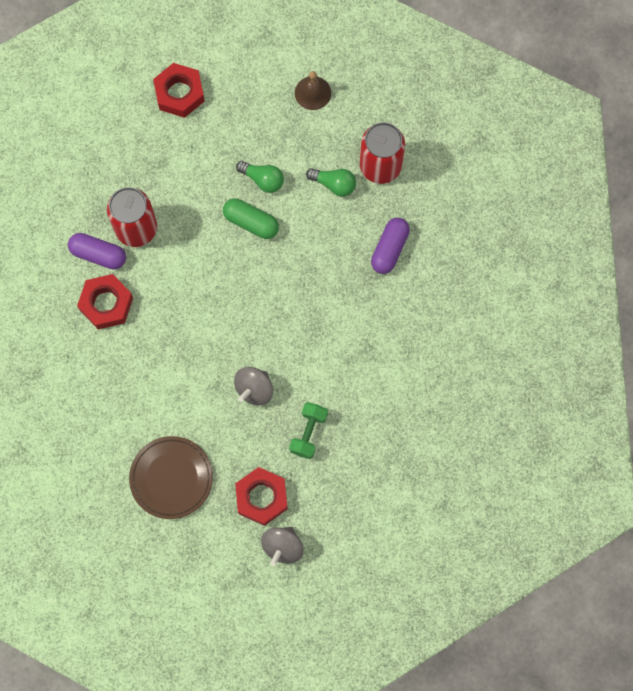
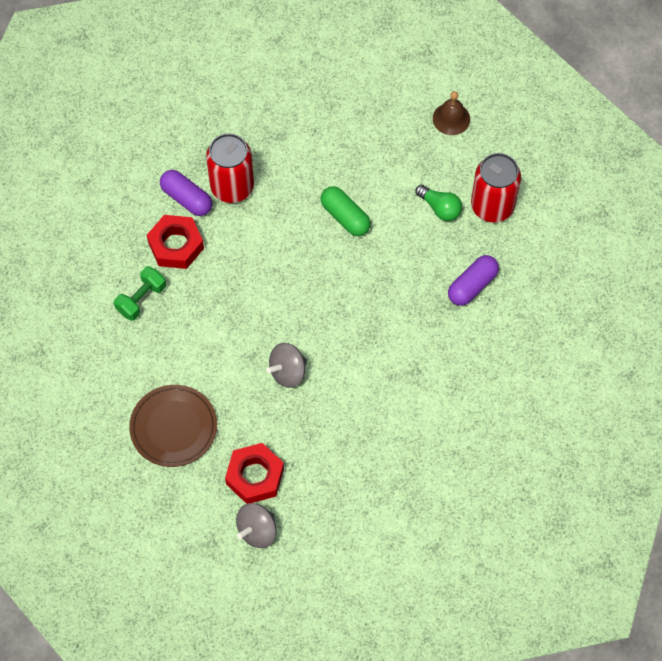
camera: 20 degrees right, 10 degrees down
red nut [153,63,205,118] -> none
green light bulb [236,161,284,193] -> none
green dumbbell [289,402,328,459] -> green dumbbell moved to [114,266,166,321]

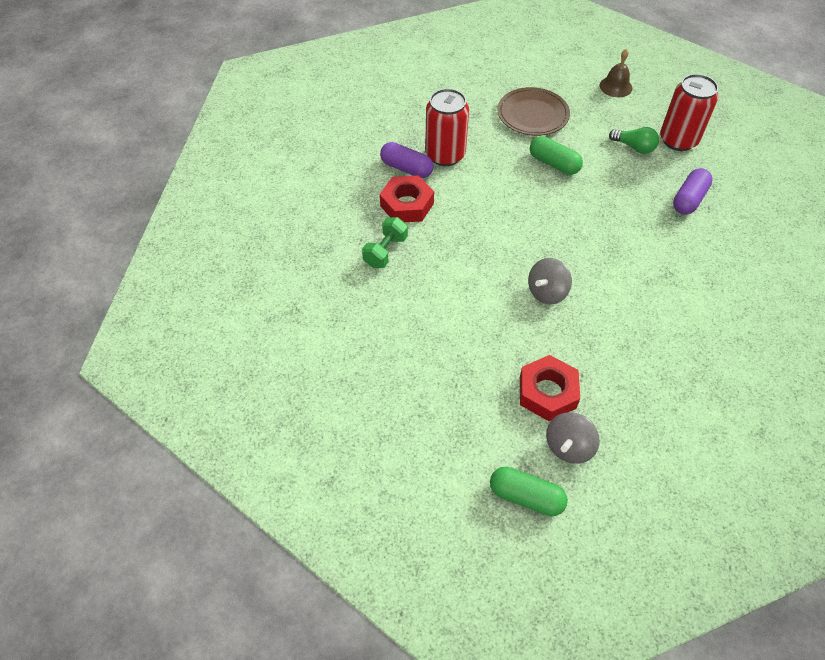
camera: 10 degrees left, 10 degrees down
brown plate [129,385,217,467] -> brown plate moved to [497,87,570,136]
none -> green capsule [490,467,568,516]

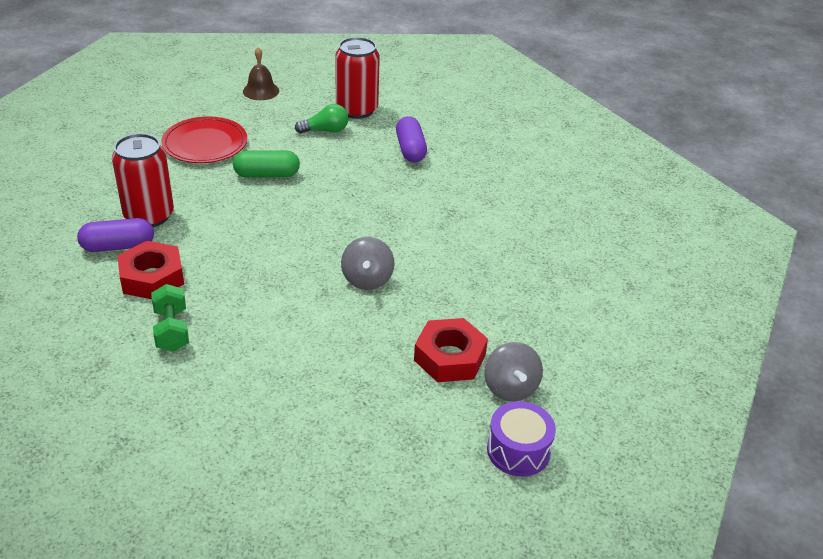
camera: 45 degrees left, 15 degrees down
green capsule [490,467,568,516] -> purple drum [487,401,556,477]
brown plate [497,87,570,136] -> red plate [161,116,247,163]

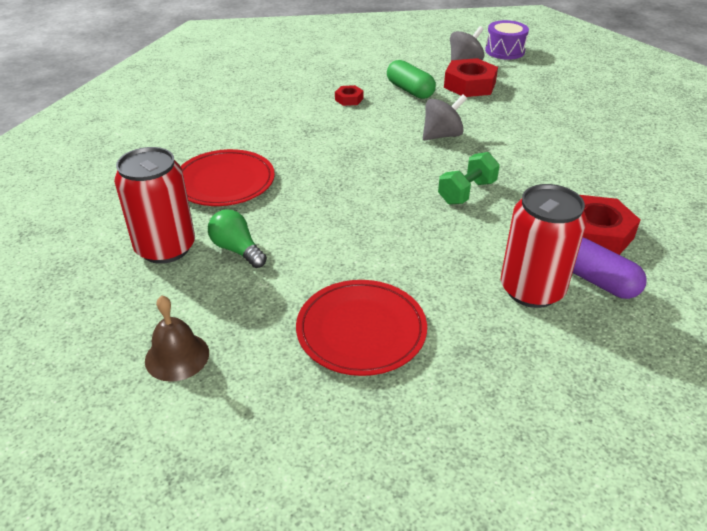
camera: 120 degrees left, 0 degrees up
green dumbbell [151,284,189,352] -> green dumbbell moved to [438,152,500,205]
green capsule [233,150,300,178] -> green capsule moved to [387,60,436,99]
purple capsule [396,116,427,162] -> red plate [181,149,275,206]
none -> red nut [335,85,364,106]

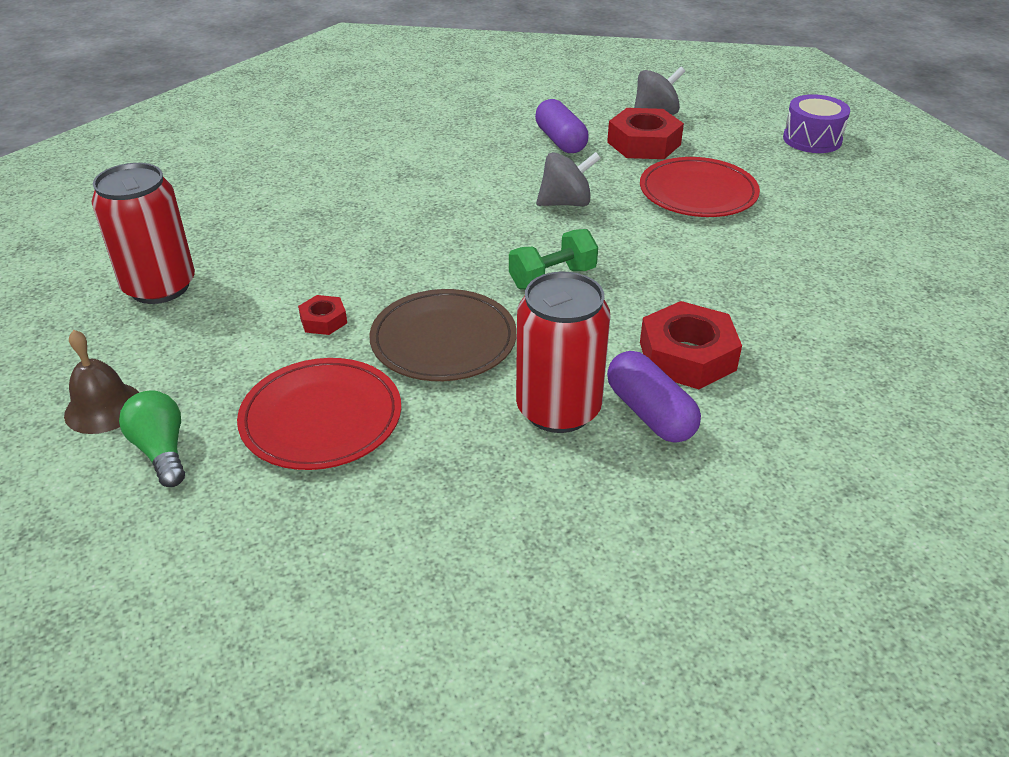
camera: 15 degrees right, 0 degrees up
red plate [181,149,275,206] -> red plate moved to [640,157,760,217]
green light bulb [208,209,267,268] -> green light bulb moved to [119,390,185,487]
red nut [335,85,364,106] -> red nut moved to [298,295,347,335]
green capsule [387,60,436,99] -> purple capsule [535,99,589,153]
purple drum [485,20,529,60] -> purple drum moved to [783,94,850,153]
none -> brown plate [369,289,517,381]

